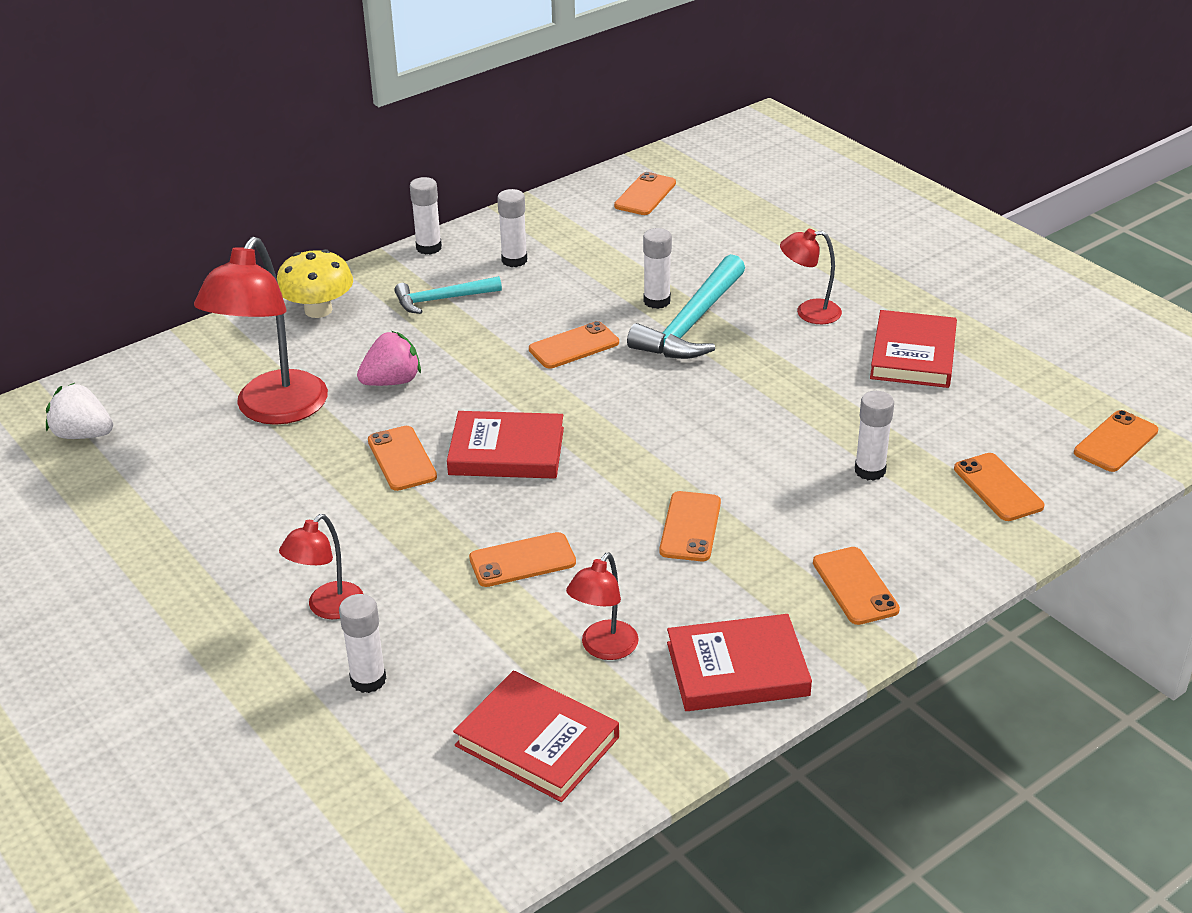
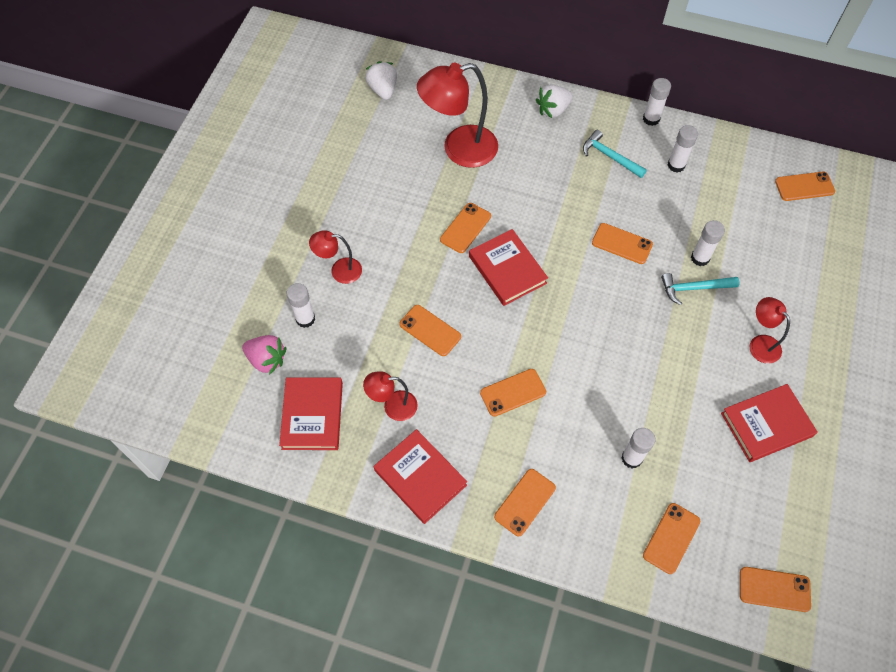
camera: 55 degrees right, 25 degrees up
yellow mushroom [277,249,353,318] -> white strawberry [536,84,573,118]
pink strawberry [357,331,421,386] -> pink strawberry moved to [242,335,286,375]
turquoise hammer [627,254,745,359] -> turquoise hammer [661,273,740,305], size x0.61

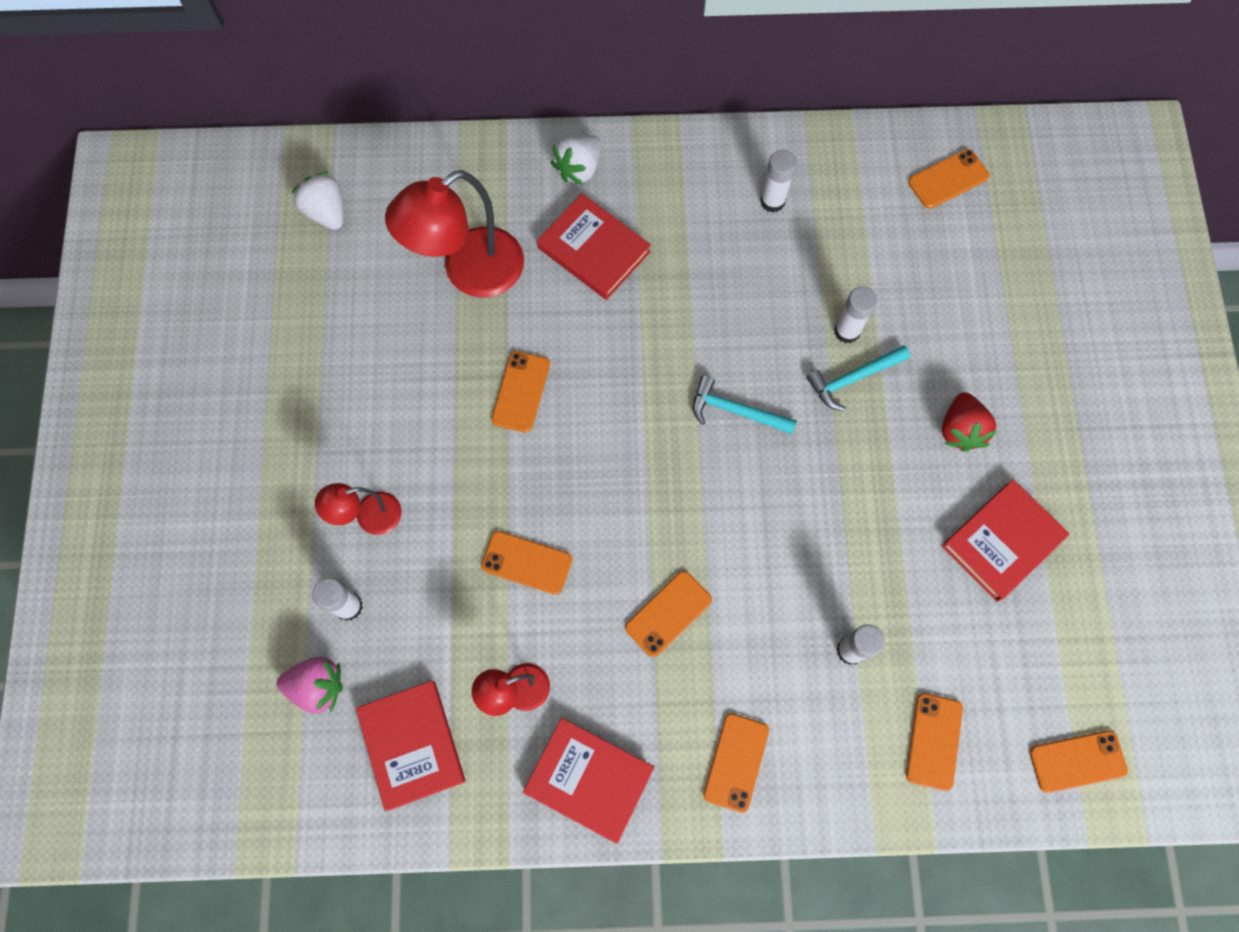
camera: 20 degrees left, 10 degrees up
red book [469,229,548,306] -> red book moved to [537,194,651,300]
turquoise hammer [583,130,647,178] -> turquoise hammer moved to [693,375,797,434]
orange phone [592,223,653,264] -> none
white glue stick [643,78,671,126] -> none
red lamp [749,297,790,364] -> red strawberry [942,392,997,452]

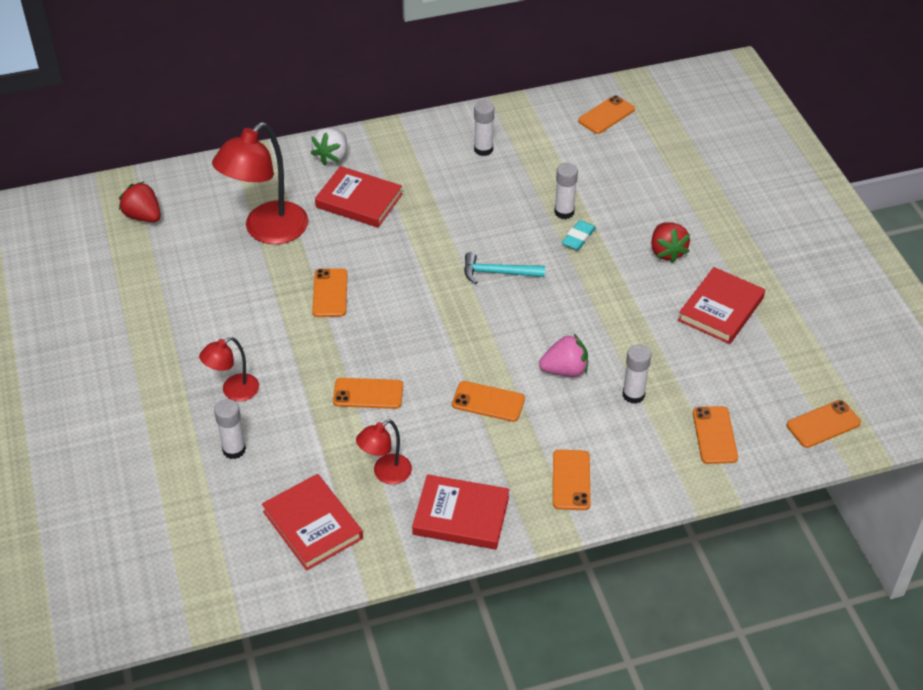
camera: 15 degrees left, 25 degrees down
pink strawberry [277,657,343,714] -> pink strawberry moved to [539,334,588,377]
white strawberry [291,172,344,230] -> red strawberry [119,181,161,222]
orange phone [625,571,712,657] -> orange phone turned 75 degrees clockwise [452,381,525,422]
turquoise hammer [807,345,910,411] -> turquoise eraser [561,220,596,250]

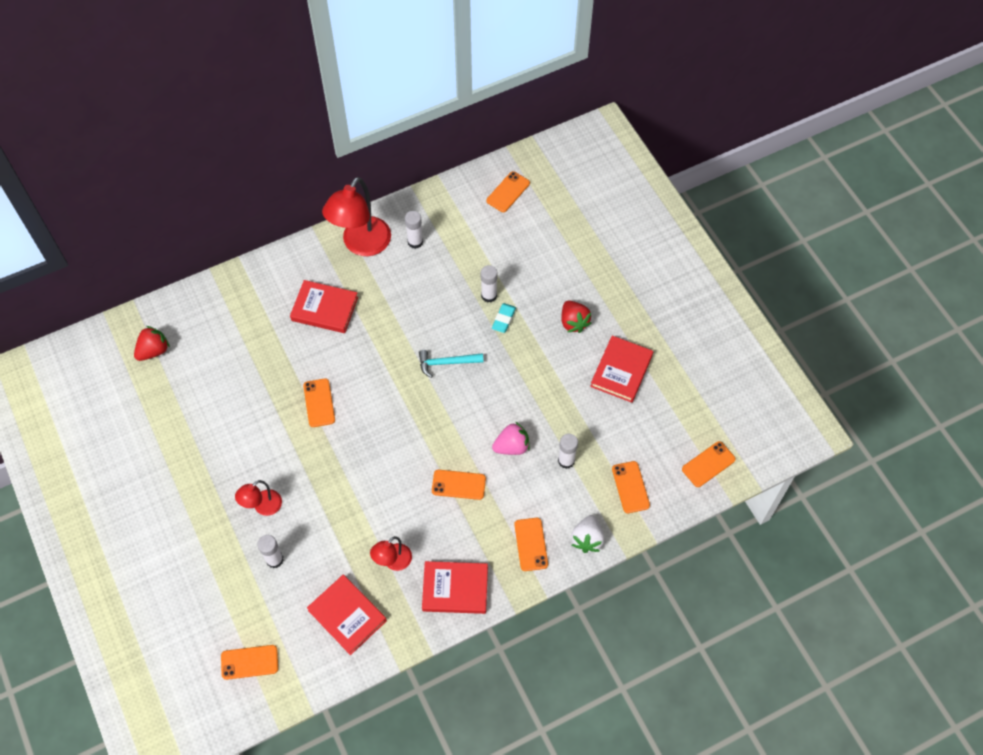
camera: 10 degrees left, 15 degrees up
red strawberry [119,181,161,222] -> red strawberry turned 105 degrees clockwise [134,326,170,361]
red lamp [212,122,308,244] -> red lamp moved to [322,177,391,256]
white strawberry [311,128,347,166] -> white strawberry moved to [571,515,604,553]
orange phone [333,378,403,409] -> orange phone moved to [221,645,278,680]

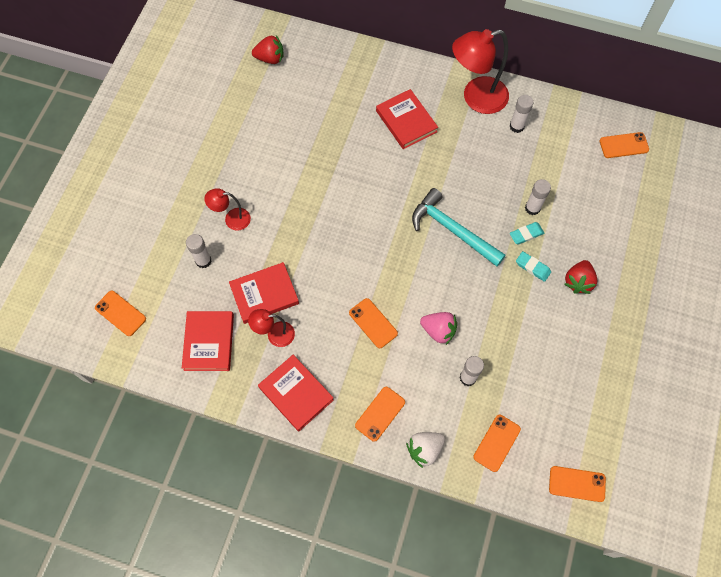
camera: 45 degrees right, 5 degrees up
orange phone [303,378,335,427] -> none
turquoise hammer [419,350,483,378] -> turquoise hammer [412,188,506,267], size x1.64
red book [590,336,653,403] -> red book moved to [229,262,299,324]
none -> turquoise eraser [516,251,551,282]

